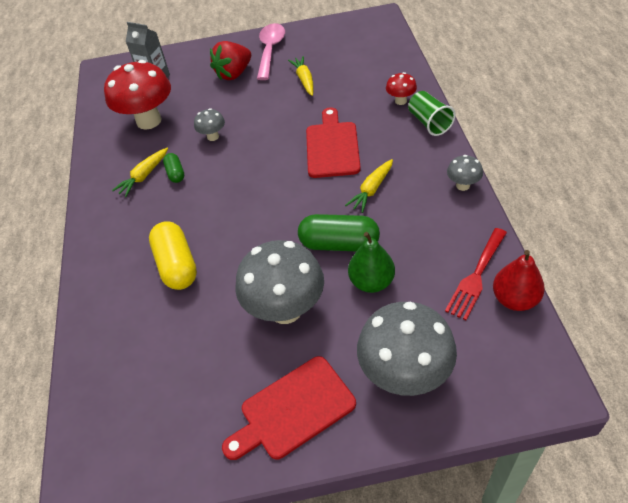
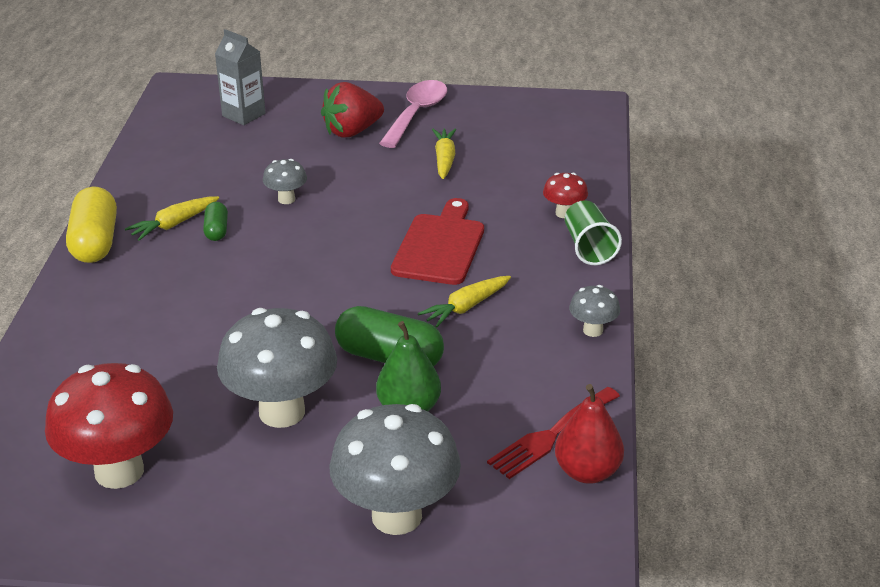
camera: 10 degrees right, 15 degrees down
red mushroom [104,60,171,130] -> red mushroom moved to [45,363,173,489]
yellow capsule [149,221,197,290] -> yellow capsule moved to [66,187,117,263]
red cutting board [222,356,356,460] -> none

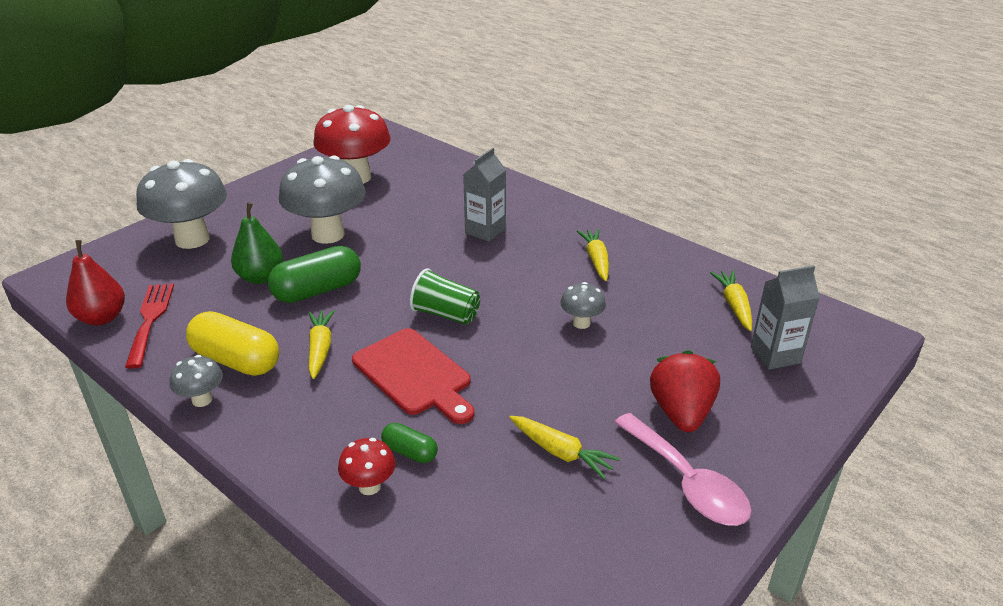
camera: 125 degrees right, 0 degrees up
yellow capsule [66,187,117,263] -> yellow capsule moved to [186,311,279,376]
green capsule [203,202,228,241] -> green capsule moved to [381,423,438,463]
green cup [565,200,622,265] -> green cup moved to [410,268,480,324]
none -> grey carton [463,148,506,242]
none -> yellow carrot [710,271,753,331]

